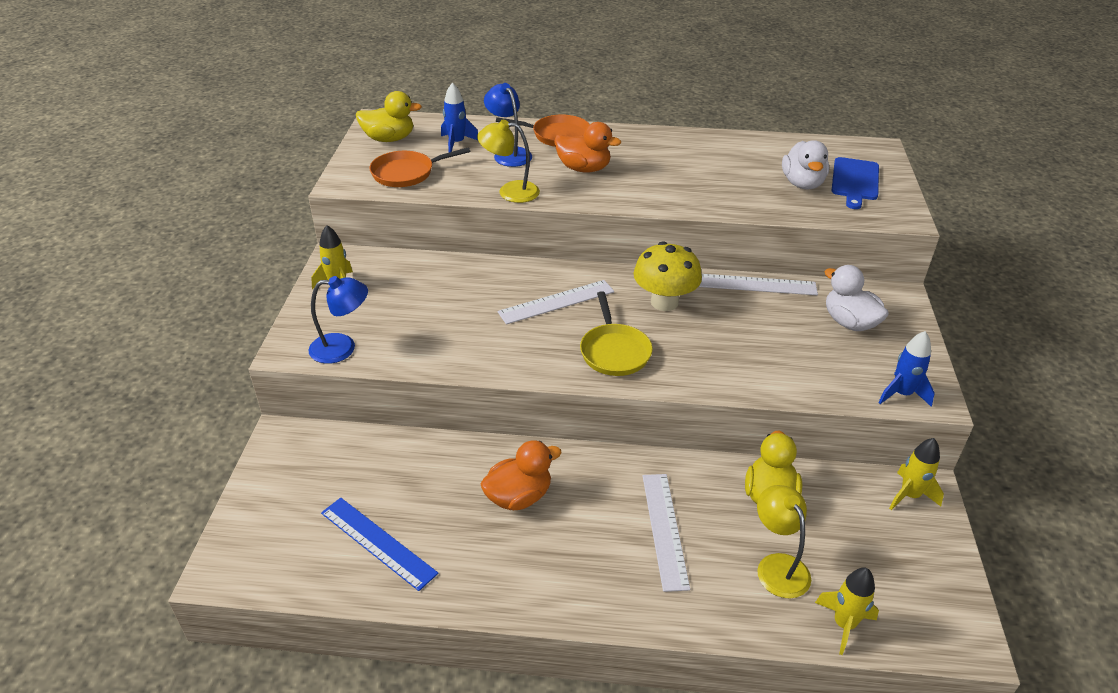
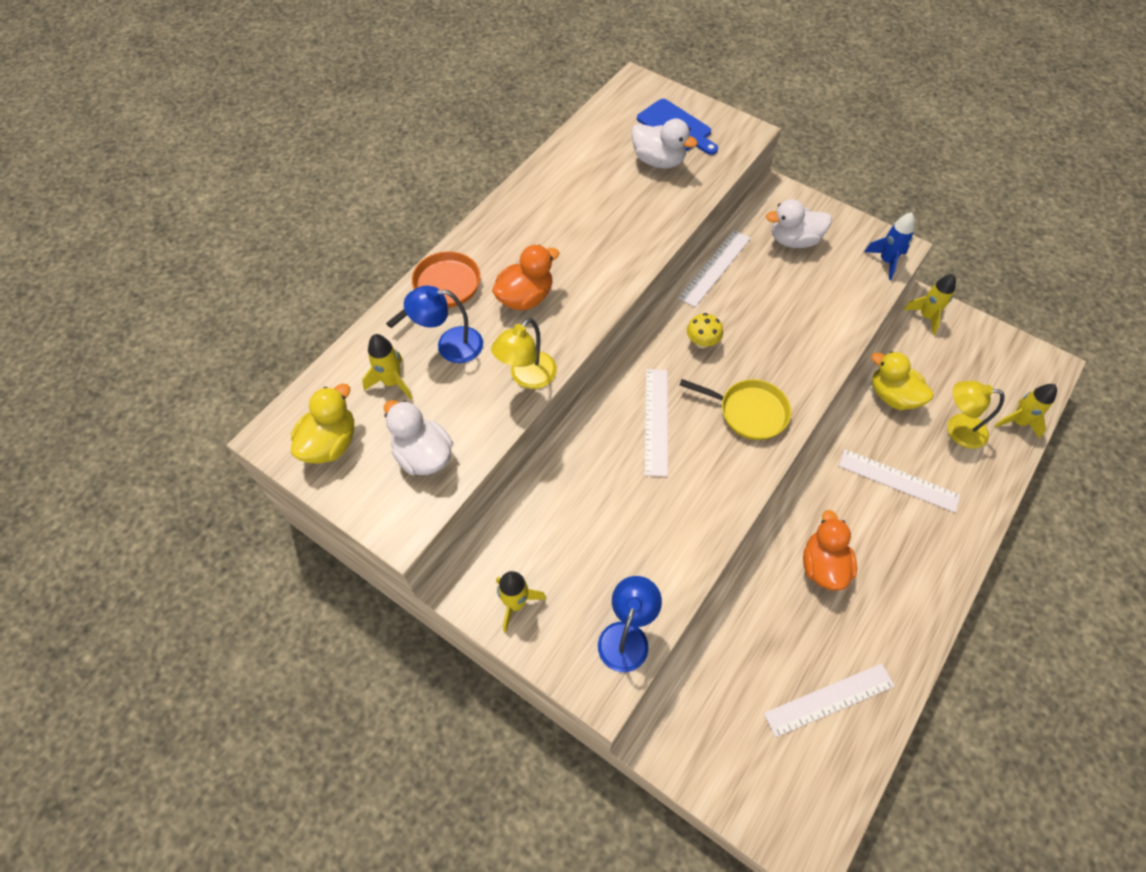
camera: 60 degrees left, 20 degrees up
blue ruler [321,498,438,591] -> white ruler [764,663,895,737]
orange pan [369,147,471,187] -> white duck [384,400,453,475]
blue rocket [441,82,478,152] -> yellow rocket [362,334,412,400]
yellow mushroom [633,241,702,311] -> yellow mushroom [687,313,723,348], size x0.55

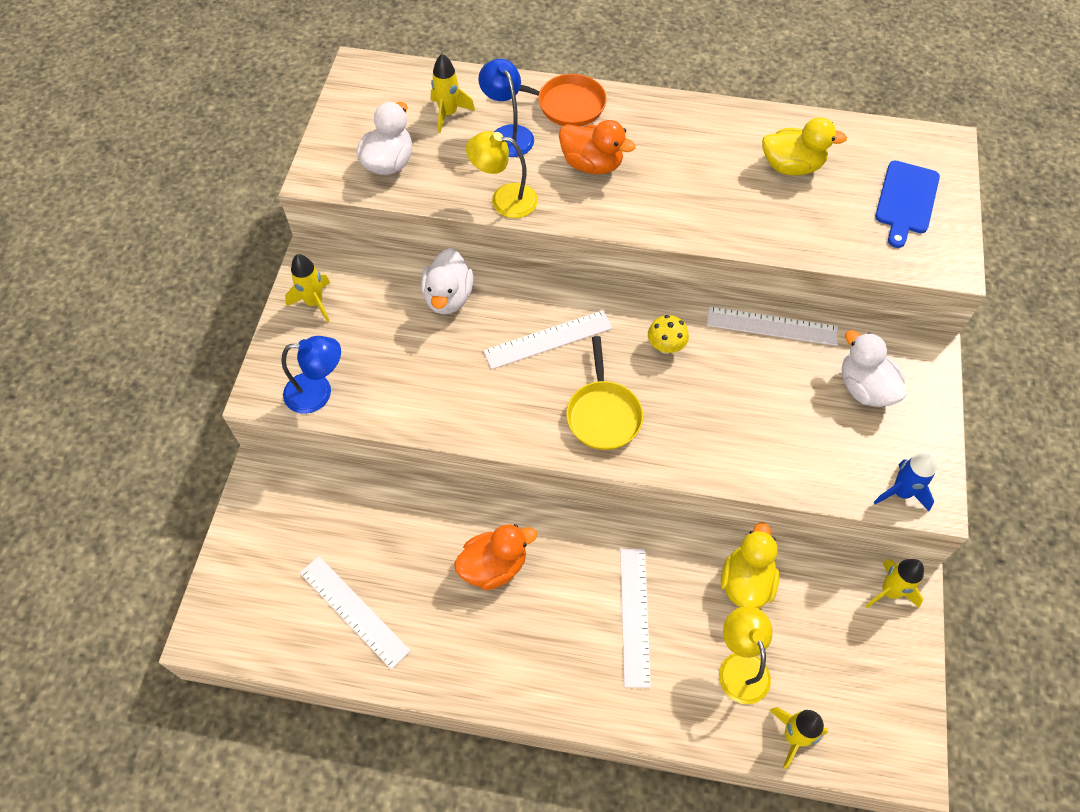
camera: 65 degrees right, 0 degrees up
yellow duck [291,384,354,464] -> yellow duck moved to [762,117,847,176]
white duck [631,118,698,169] -> white duck moved to [421,248,474,315]

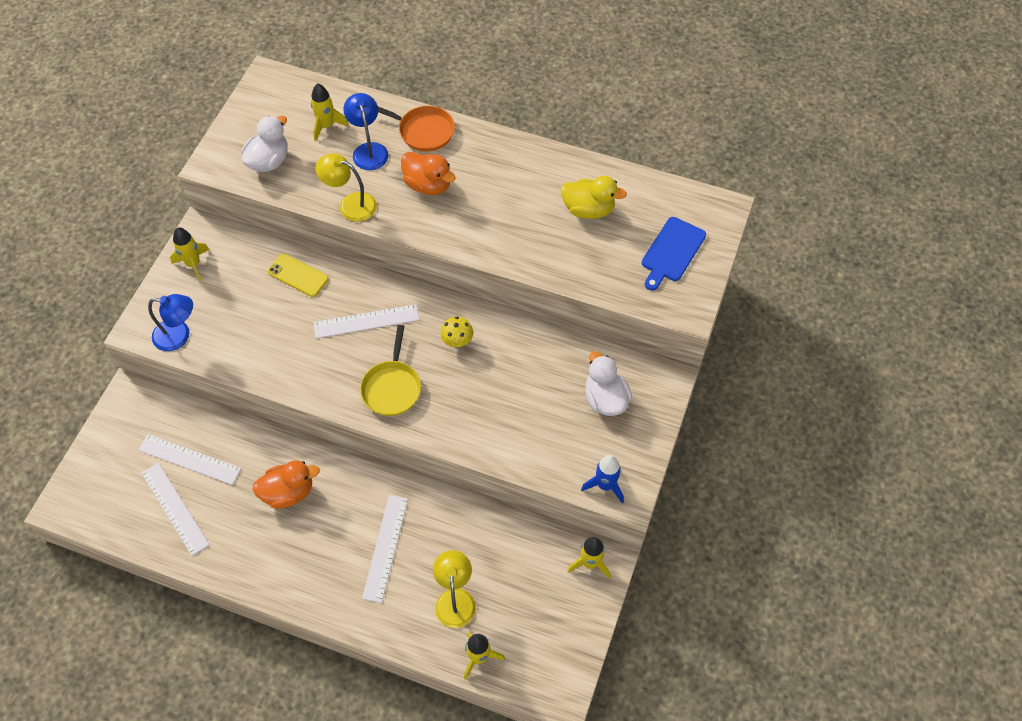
camera: 10 degrees right, 0 degrees up
white duck [421,248,474,315] -> yellow phone [267,254,329,297]
white ruler [707,306,838,346] -> white ruler moved to [138,434,241,485]
yellow duck [721,522,779,608] -> none

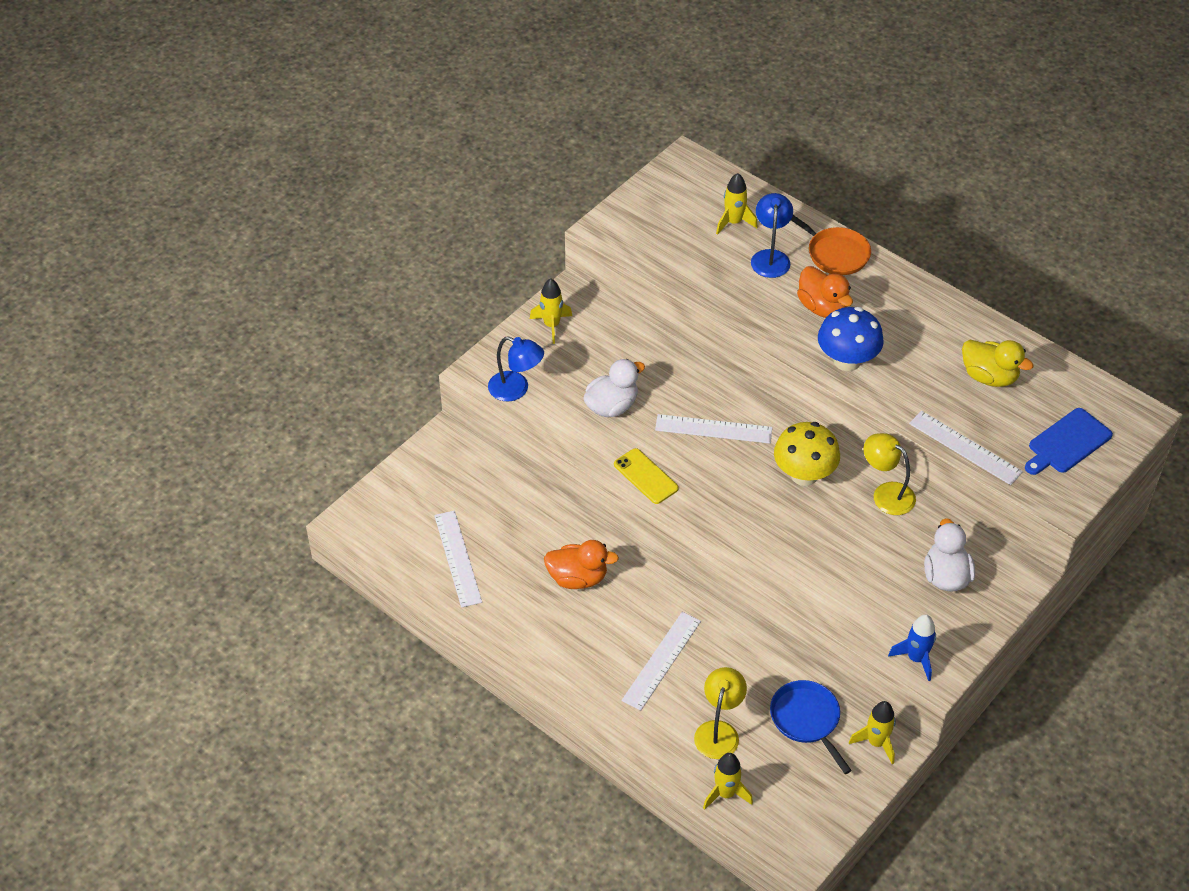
camera: 20 degrees right, 10 degrees down
white ruler [138,434,241,485] -> white ruler moved to [909,411,1023,485]
white duck [242,116,288,172] -> white duck moved to [583,359,645,417]
yellow phone [267,254,329,297] -> yellow phone moved to [614,448,679,504]
yellow lamp [315,153,377,222] -> yellow lamp moved to [863,433,916,515]
yellow pan [360,325,421,416] -> none
yellow mushroom [440,317,473,347] -> yellow mushroom [774,422,840,486], size x1.80
none -> blue pan [770,680,852,774]
none -> blue mushroom [818,307,884,371]

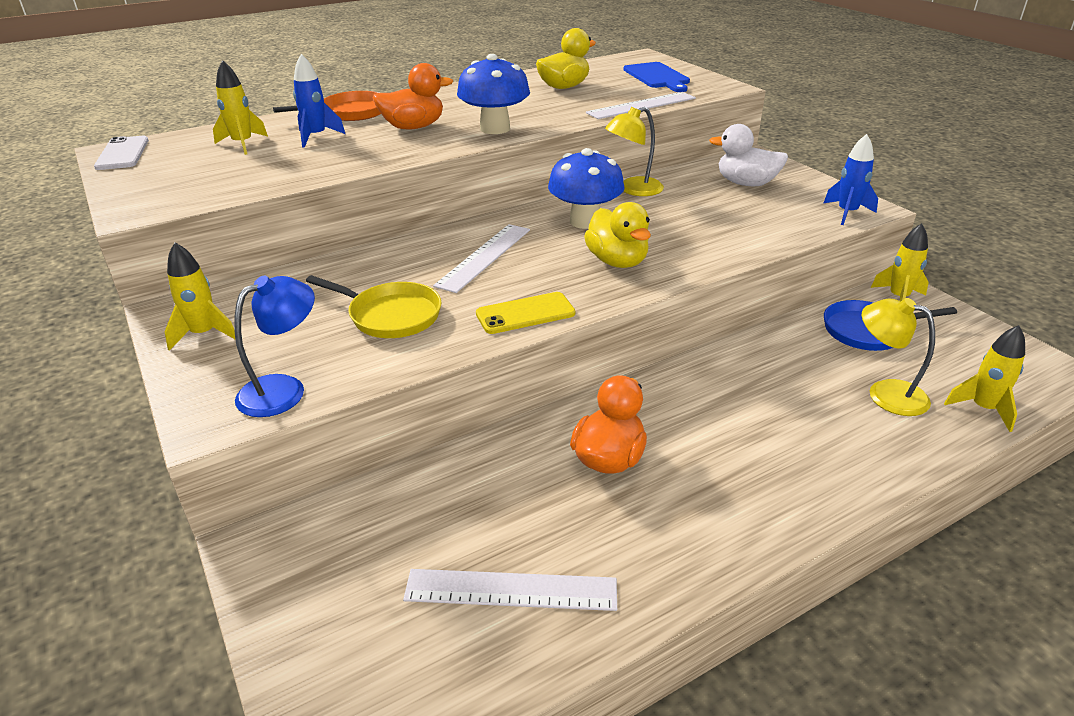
camera: 70 degrees left, 15 degrees down
white duck [583,359,645,417] -> yellow pan [306,275,441,338]
white ruler [622,612,701,711] -> none
blue lamp [751,193,793,278] -> blue rocket [293,54,345,148]
yellow mushroom [774,422,840,486] -> blue mushroom [548,148,625,229]
none -> white phone [94,136,149,170]
none -> yellow duck [584,202,651,268]

